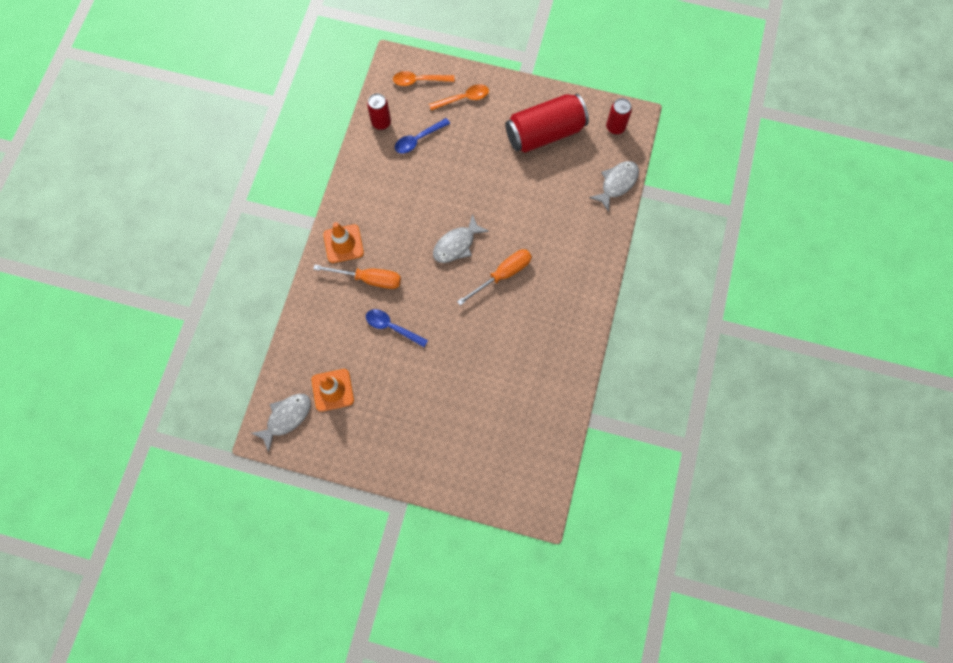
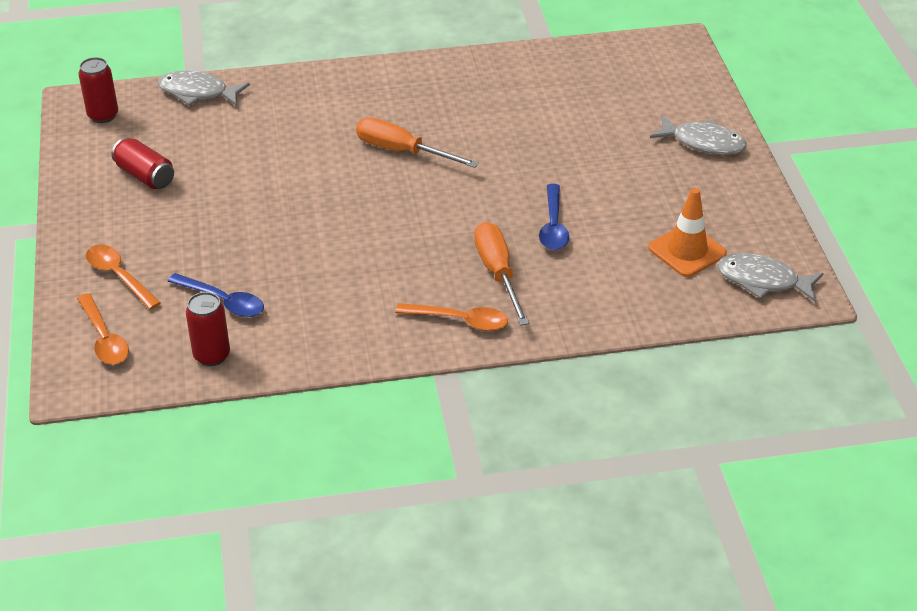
camera: 115 degrees left, 30 degrees down
orange traffic cone [323,222,364,263] -> orange spoon [395,303,508,331]
grey fish [433,214,489,263] -> grey fish moved to [650,115,747,155]
red can [505,94,589,153] -> red can [111,137,174,189], size x0.52

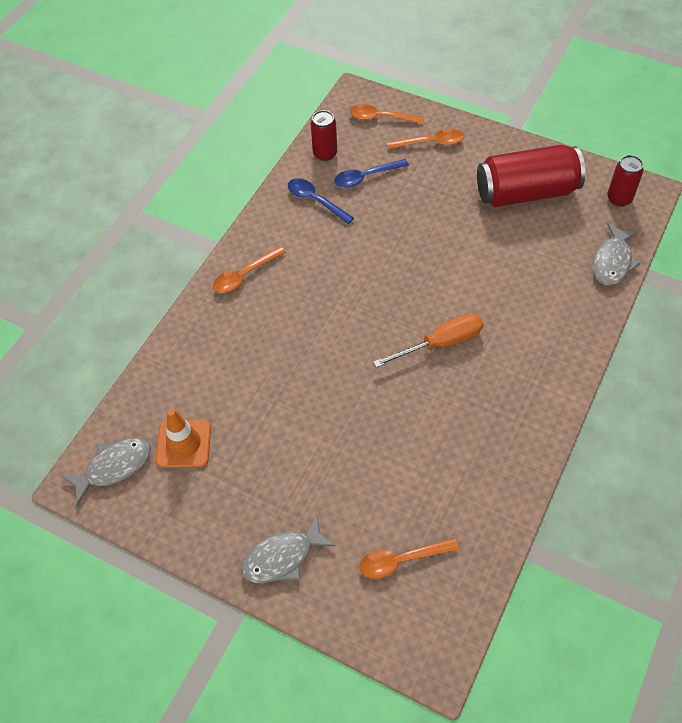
camera: 130 degrees right, 15 degrees up
red can [111,137,174,189] -> red can [477,144,585,207], size x1.93
grey fish [158,71,250,106] -> grey fish turned 150 degrees clockwise [593,223,641,286]
orange screwdriver [474,222,529,326] -> none
blue spoon [539,184,569,250] -> blue spoon moved to [288,178,354,224]
none -> orange spoon [359,538,459,579]

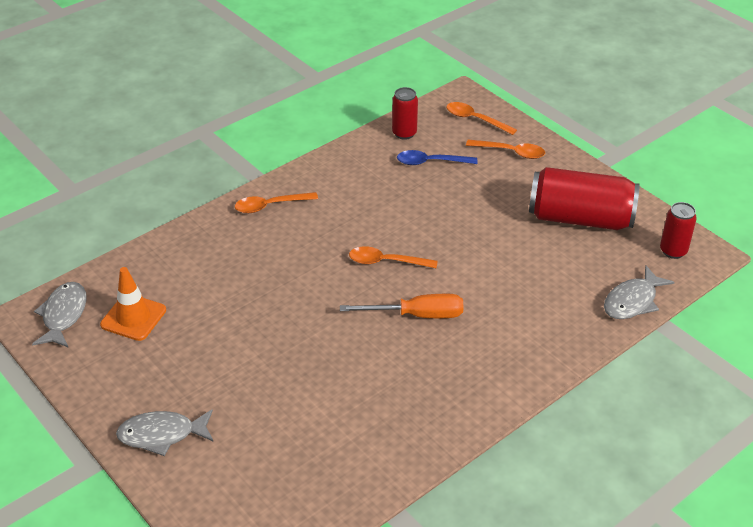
camera: 20 degrees right, 15 degrees down
grey fish [62,438,151,505] -> grey fish turned 75 degrees counterclockwise [32,282,87,348]
blue spoon [288,178,354,224] -> none
orange spoon [359,538,459,579] -> orange spoon moved to [349,246,438,268]

